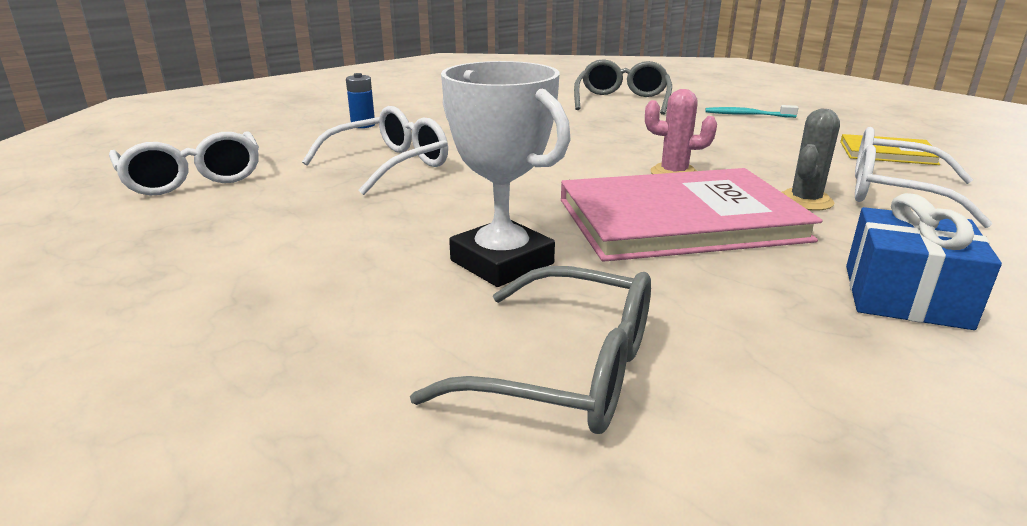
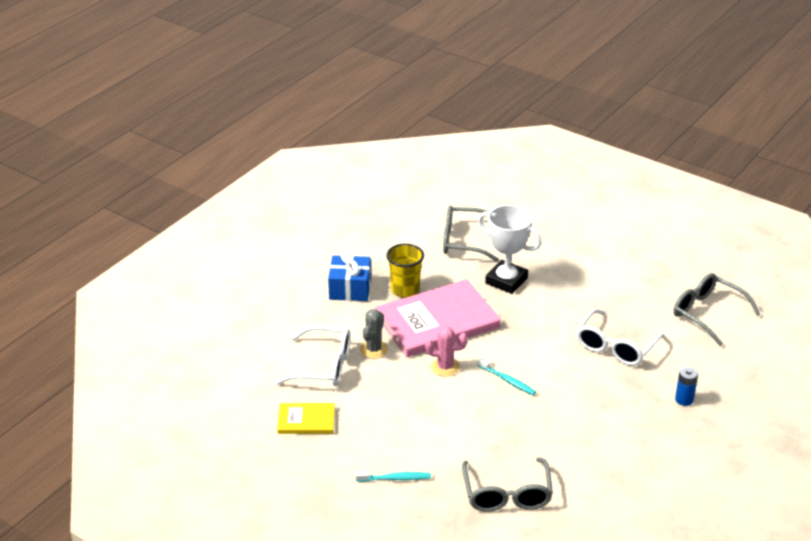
camera: 165 degrees right, 10 degrees up
white glasses [109,131,259,195] -> grey glasses [673,273,761,346]
none -> yellow cup [386,243,424,298]
none -> turquoise toothbrush [477,358,536,395]

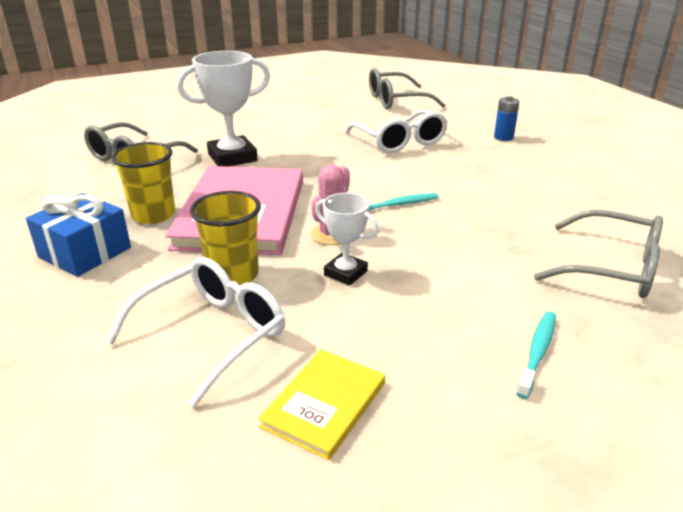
camera: 60 degrees left, 5 degrees down
grey cactus [360,309,388,359] -> yellow cup [190,191,261,285]
none -> white trophy [315,193,379,286]

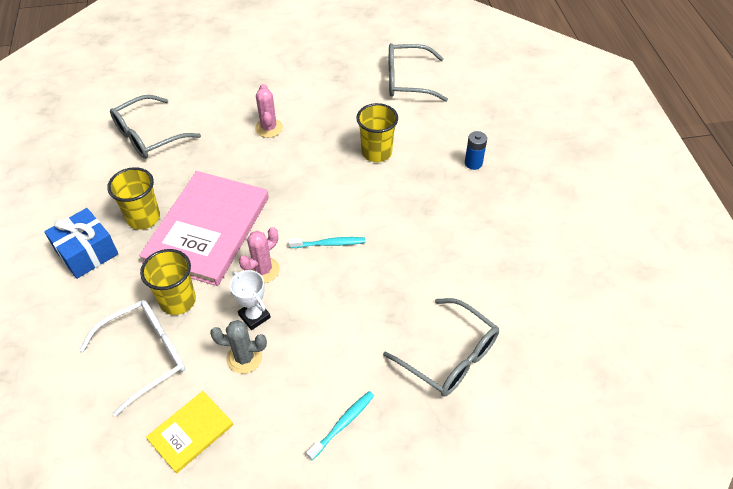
camera: 15 degrees right, 20 degrees up
white trophy [177,51,270,167] -> none
white glasses [345,109,448,153] -> yellow cup [356,103,398,162]
none -> grey cactus [210,320,267,374]
none -> pink cactus [255,84,283,138]

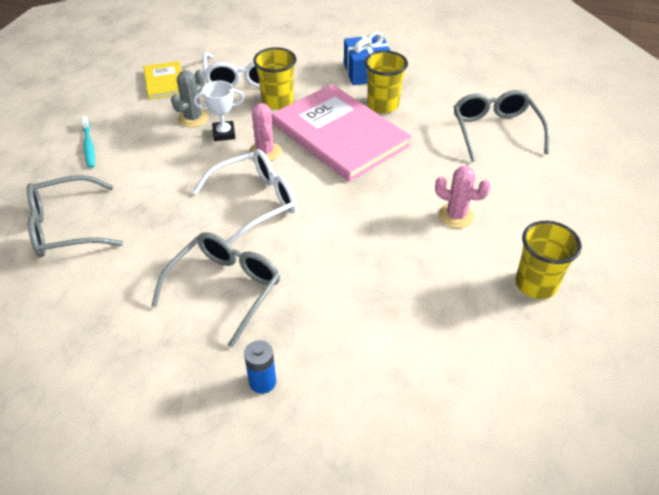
camera: 120 degrees right, 5 degrees down
turquoise toothbrush [288,237,365,248] -> white glasses [193,149,297,245]
yellow cup [356,103,398,162] -> yellow cup moved to [515,221,582,299]
grey glasses [389,43,448,102] -> grey glasses moved to [151,232,281,348]

